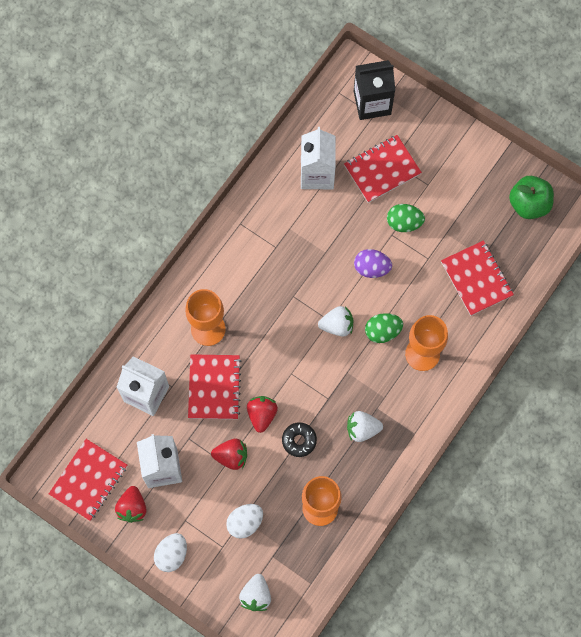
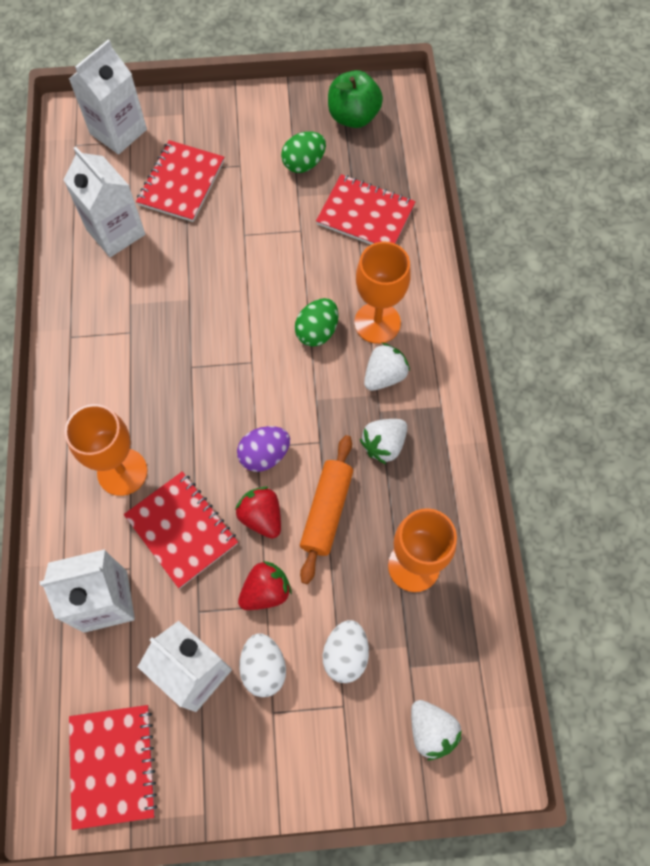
camera: 40 degrees left, 5 degrees down
red strawberry [115,486,147,523] -> none
white egg [154,533,187,572] -> white egg moved to [239,634,286,697]
black donut [282,422,317,457] -> orange rolling pin [300,435,353,584]
white strawberry [318,306,353,336] -> white strawberry moved to [364,343,410,391]
black carton [354,60,395,120] -> white carton [69,40,147,154]
purple egg [354,249,392,278] -> purple egg moved to [237,426,290,472]
green egg [387,204,425,232] -> green egg moved to [281,131,326,173]

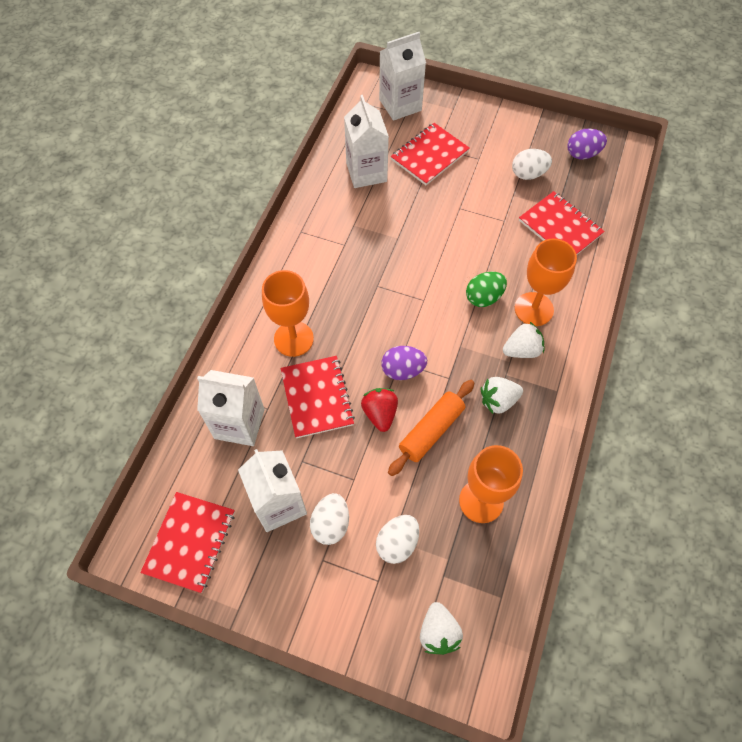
camera: 25 degrees right, 5 degrees down
red strawberry [238,561,292,610] -> none
green egg [281,131,326,173] -> white egg [512,149,552,180]
green apple [328,70,383,128] -> purple egg [567,129,607,159]

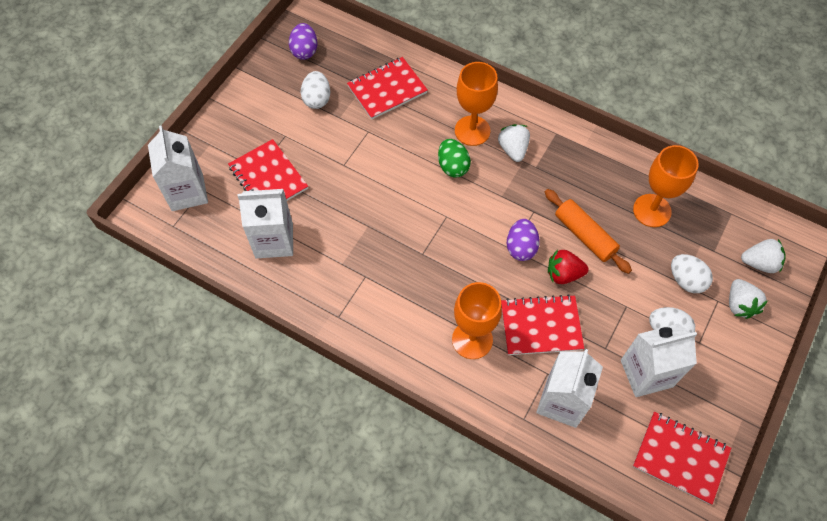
camera: 80 degrees left, 0 degrees up
white strawberry [481,377,523,414] -> white strawberry moved to [729,279,768,319]

